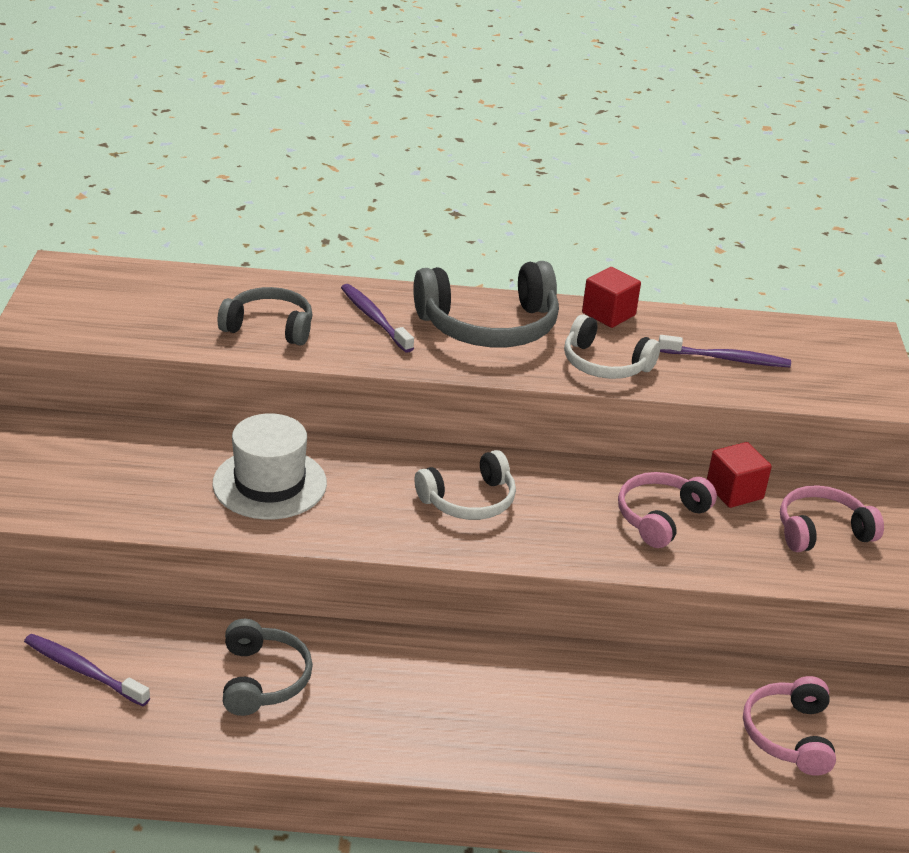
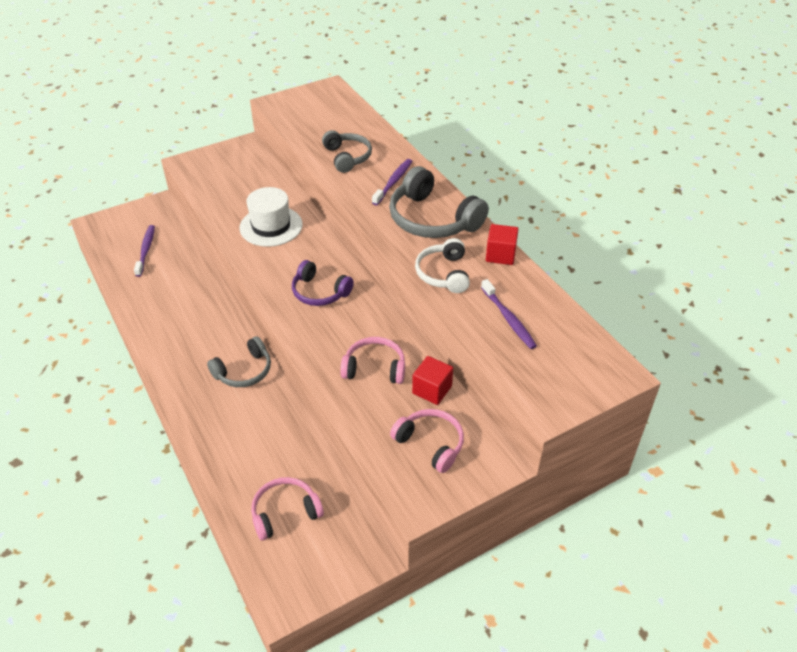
camera: 60 degrees right, 10 degrees up
grey headphones [223,619,313,716] -> grey headphones moved to [207,336,271,387]
white headphones [414,450,516,520] -> purple headphones [292,260,354,306]

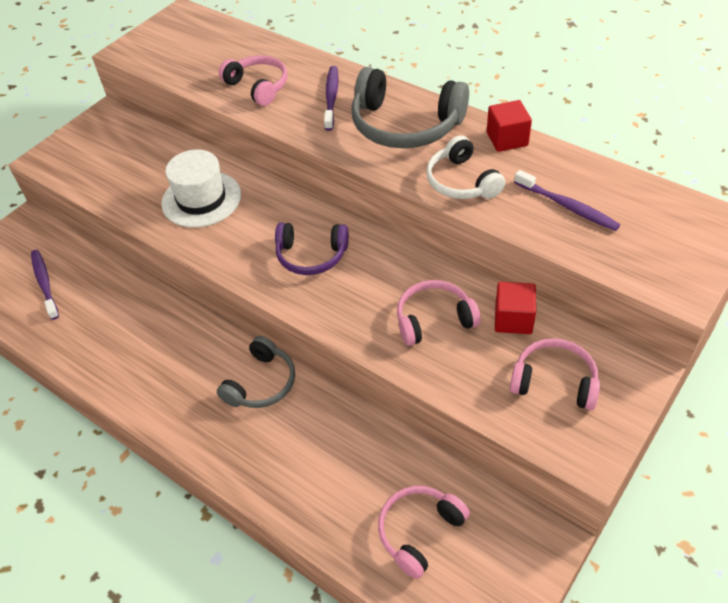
camera: 20 degrees left, 5 degrees up
grey headphones [322,130,372,173] -> pink headphones [219,55,287,106]

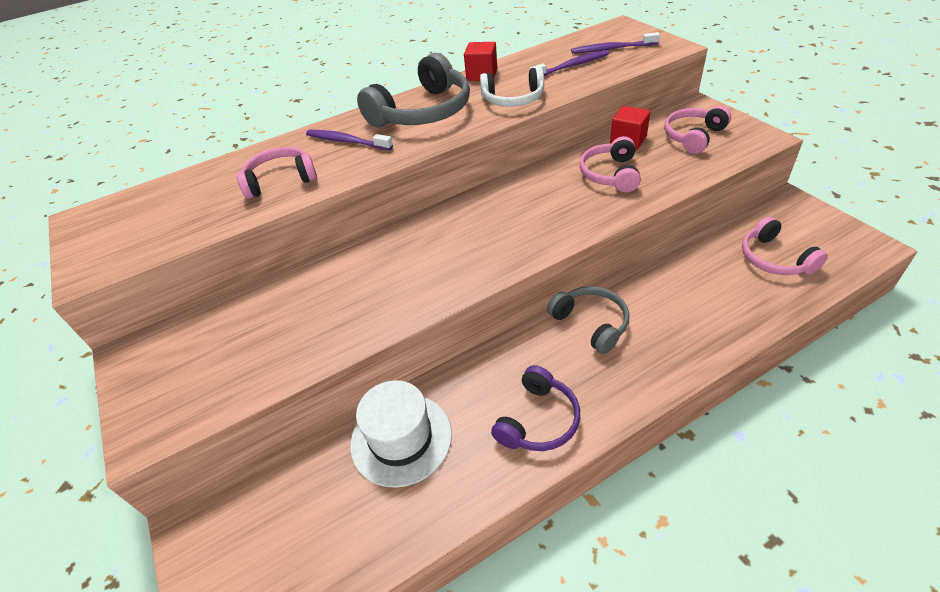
camera: 65 degrees left, 5 degrees down
purple toothbrush [31,250,59,320] -> purple toothbrush moved to [571,32,660,54]
white hat [161,150,241,228] -> white hat moved to [350,380,452,488]
purple headphones [275,223,349,275] -> purple headphones moved to [491,365,580,451]

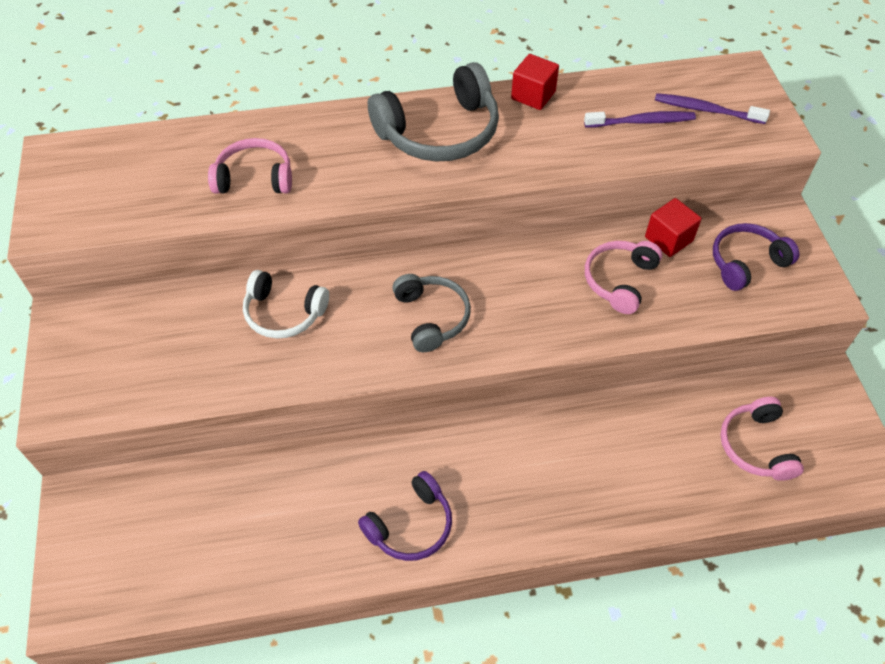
camera: 15 degrees right, 10 degrees up
purple toothbrush [306,130,393,150] -> none
white hat [350,380,452,488] -> none
white headphones [480,67,544,107] -> white headphones moved to [243,270,329,338]
grey headphones [547,286,629,354] -> grey headphones moved to [392,274,471,352]
pink headphones [664,106,731,154] -> purple headphones [713,223,799,291]

